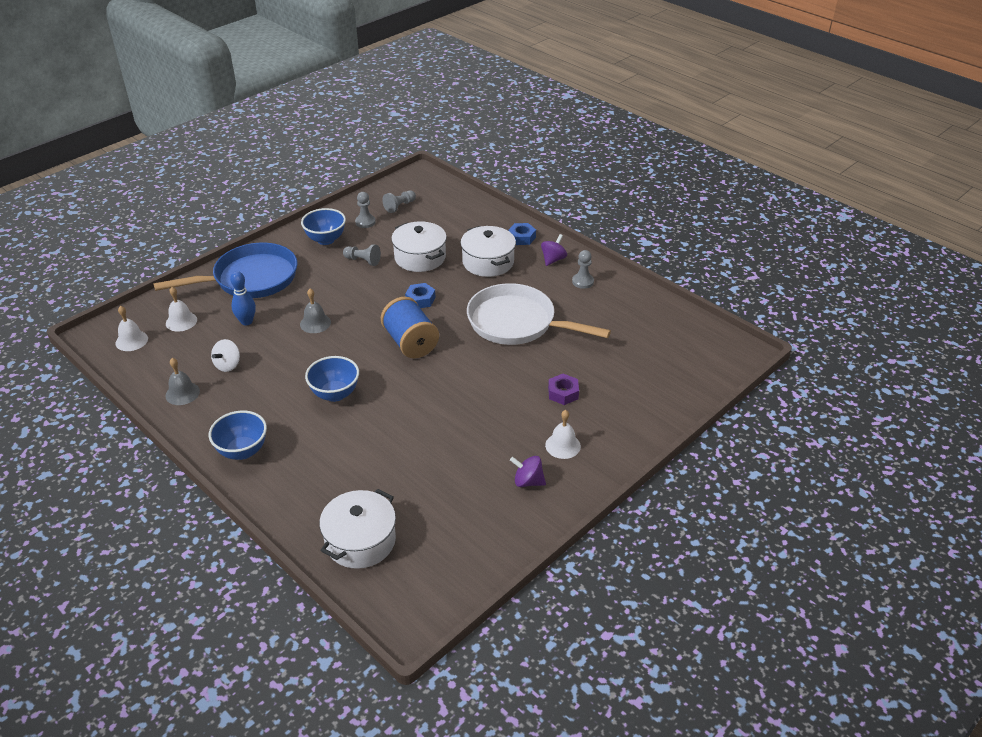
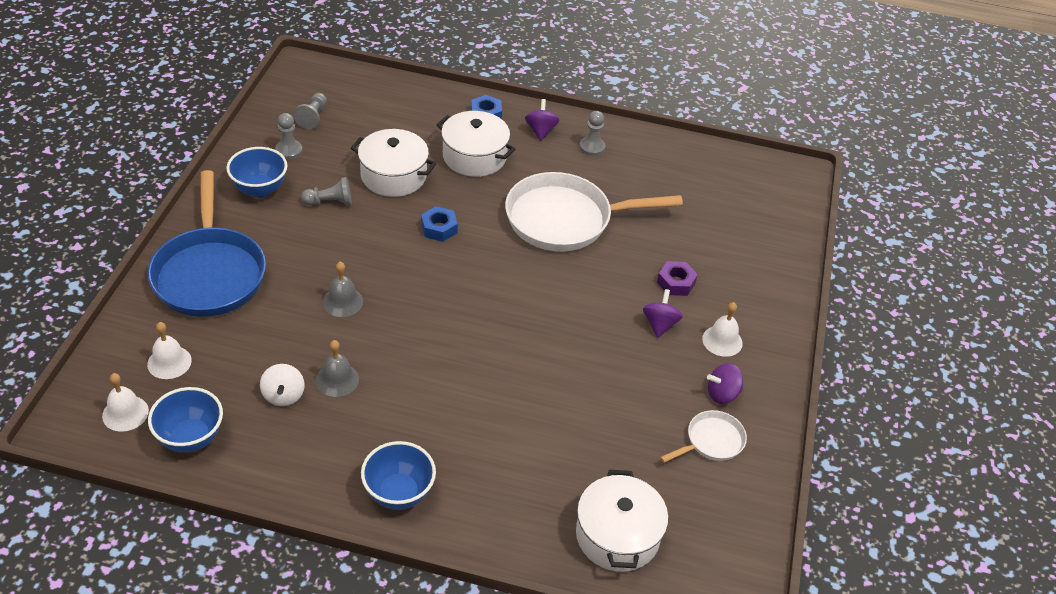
camera: 35 degrees left, 5 degrees up
blue pan [153,243,297,298] -> blue pan turned 135 degrees clockwise [148,170,266,317]
grey bell [166,358,200,405] -> grey bell moved to [316,340,359,397]
blue bowling pin [230,271,256,325] -> none
blue bowl [305,356,359,402] -> blue bowl moved to [148,387,223,453]
blue spool [381,297,439,358] -> none
none -> purple spinning top [643,289,683,338]
none -> white pan [660,410,747,463]

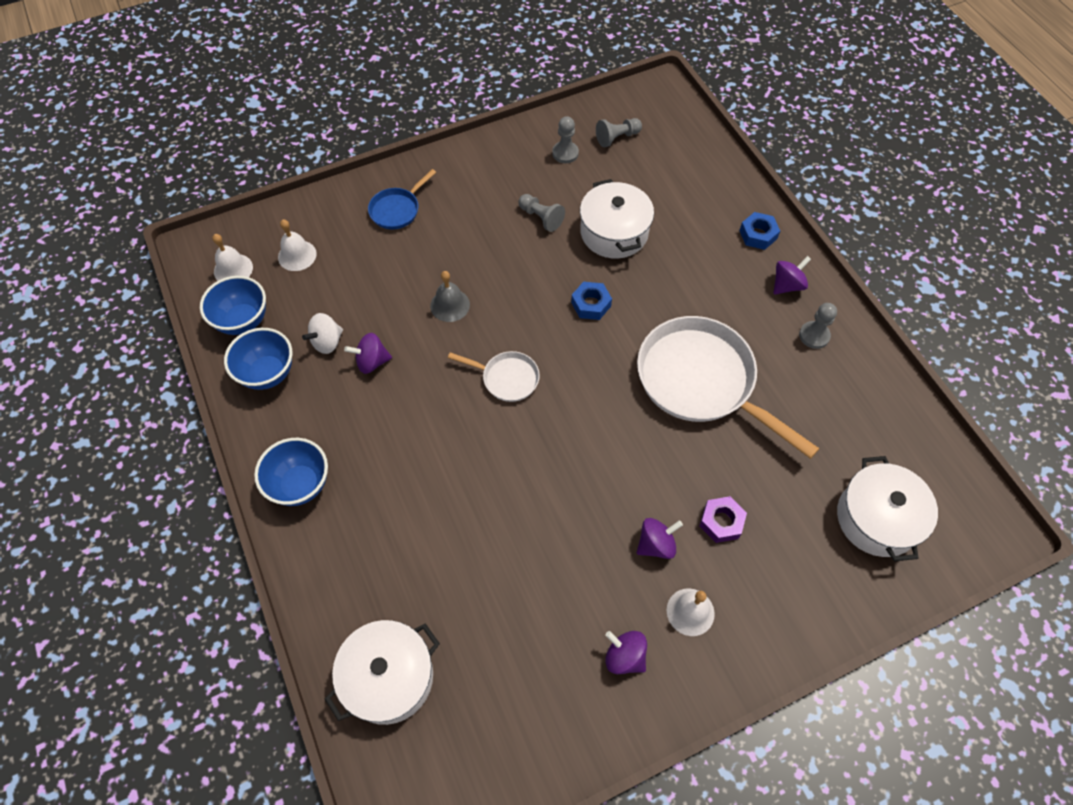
camera: 55 degrees right, 15 degrees up
blue pan [148,170,266,317] -> blue pan [368,169,436,229], size x0.48
blue bowl [226,147,287,198] -> blue bowl moved to [224,328,292,390]
grey bell [316,340,359,397] -> purple spinning top [344,333,392,374]
white pot [436,111,515,177] -> white pot moved to [837,456,938,561]
white pan [660,410,747,463] -> white pan moved to [448,351,540,402]

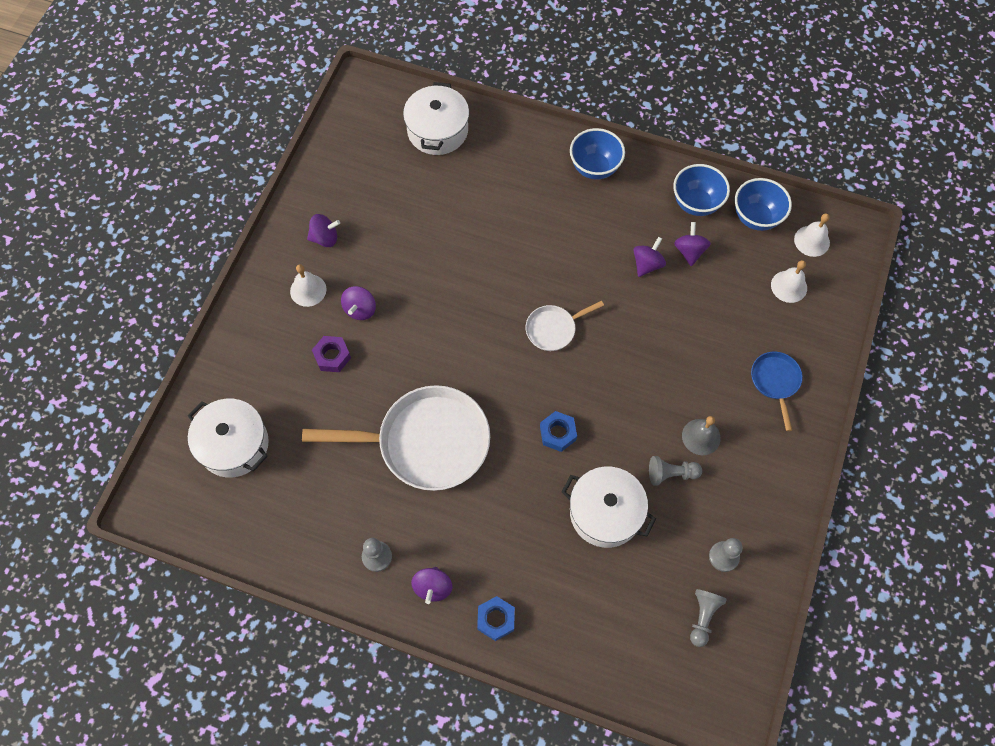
camera: 135 degrees right, 5 degrees up
white spinning top [302,313,343,354] -> purple spinning top [674,222,711,266]
grey bell [430,271,470,322] -> grey bell moved to [682,416,721,455]

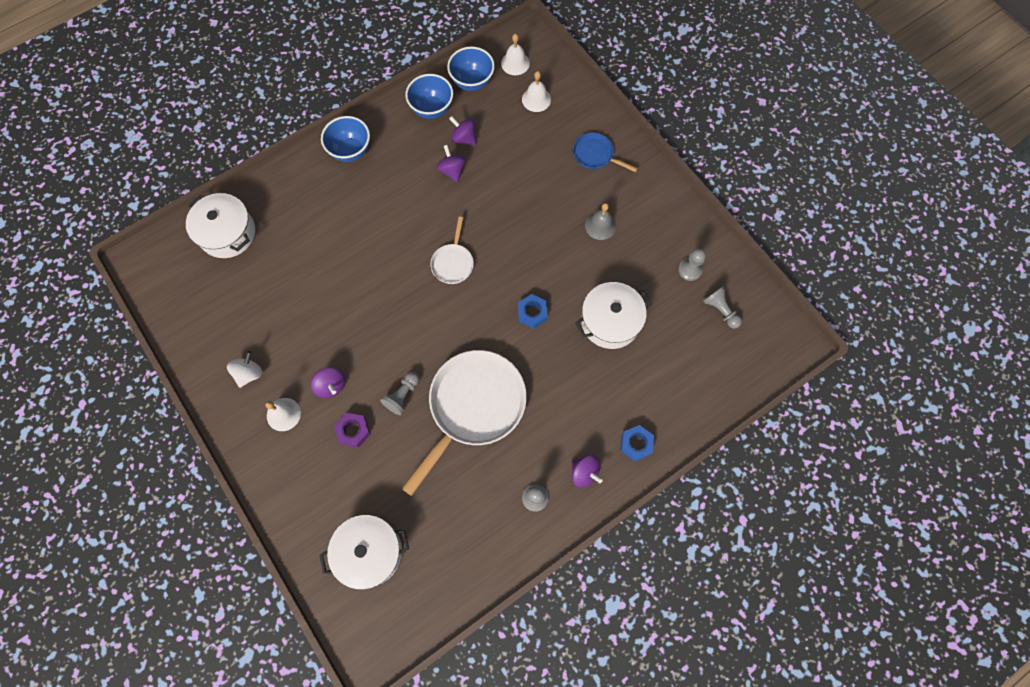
camera: 55 degrees left, 5 degrees up
purple spinning top [307,214,340,247] -> white spinning top [227,351,262,388]
grey pawn [649,456,702,485] -> grey pawn moved to [380,372,420,415]

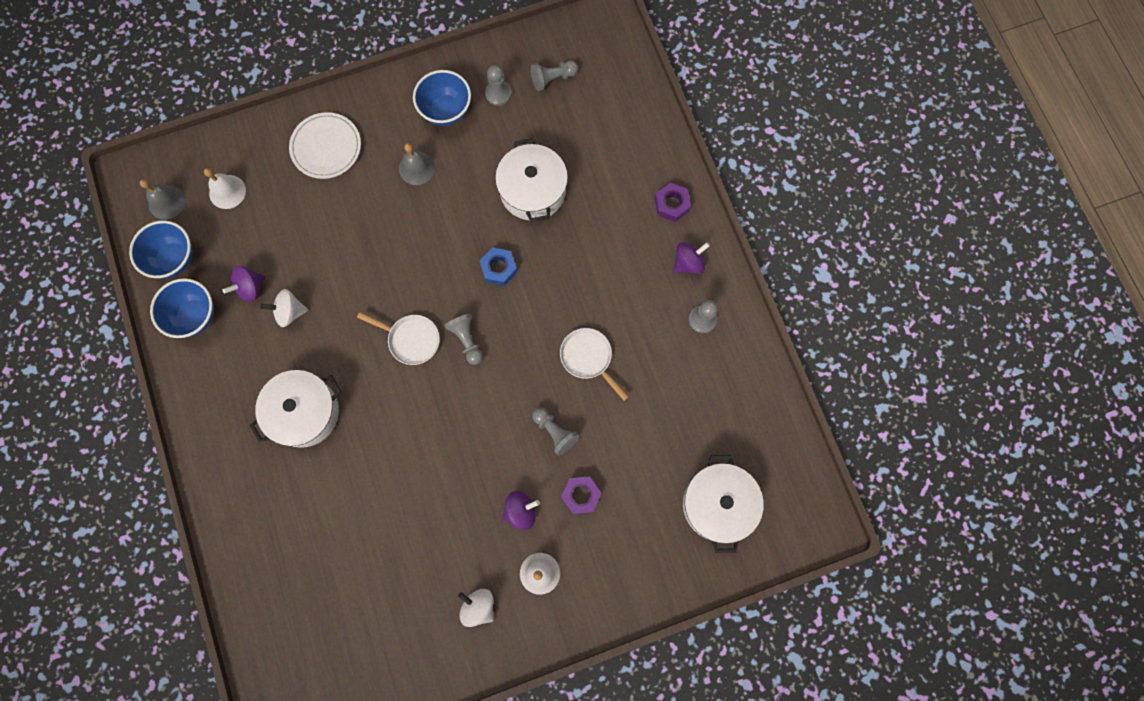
camera: 75 degrees left, 5 degrees up
white pot [186,193,255,258] -> white pot moved to [249,370,342,448]
blue bowl [321,116,370,162] -> blue bowl moved to [413,70,471,126]
white pan [402,350,527,496] -> white pan [560,328,629,401], size x0.48
purple spinning top [437,145,466,183] -> white spinning top [260,289,308,327]
white bell [501,34,530,75] -> grey bell [140,179,185,220]
blue pan [573,133,638,172] -> white plate [289,112,361,179]
blue nut [621,425,654,461] -> purple nut [655,183,691,222]
none -> grey pawn [444,313,483,365]

